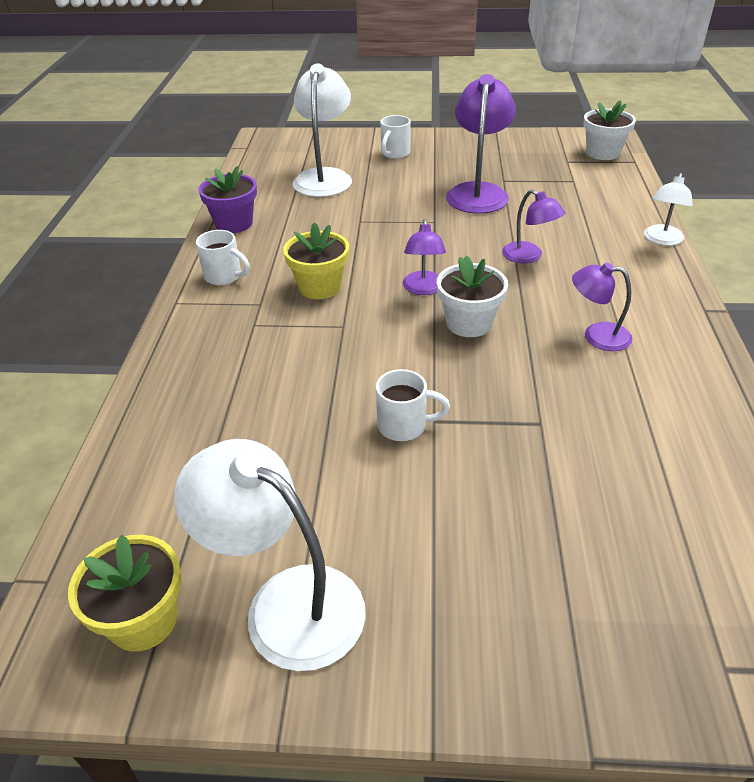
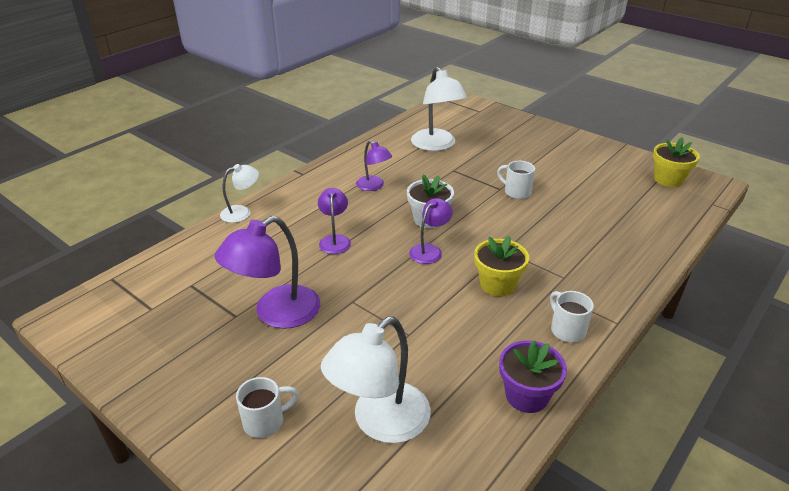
camera: 145 degrees left, 5 degrees down
white lamp [174,439,366,671] -> white lamp moved to [411,67,468,151]
white flower pot [583,100,636,160] -> none

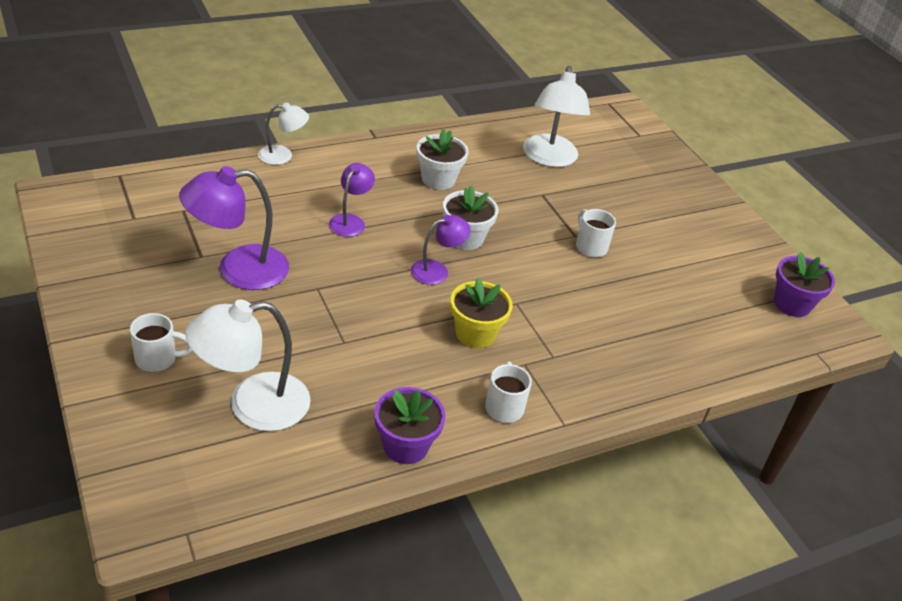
camera: 20 degrees right, 5 degrees up
purple lamp [356,140,392,191] -> white flower pot [417,129,469,190]
yellow flower pot [653,137,700,187] -> purple flower pot [774,252,835,317]

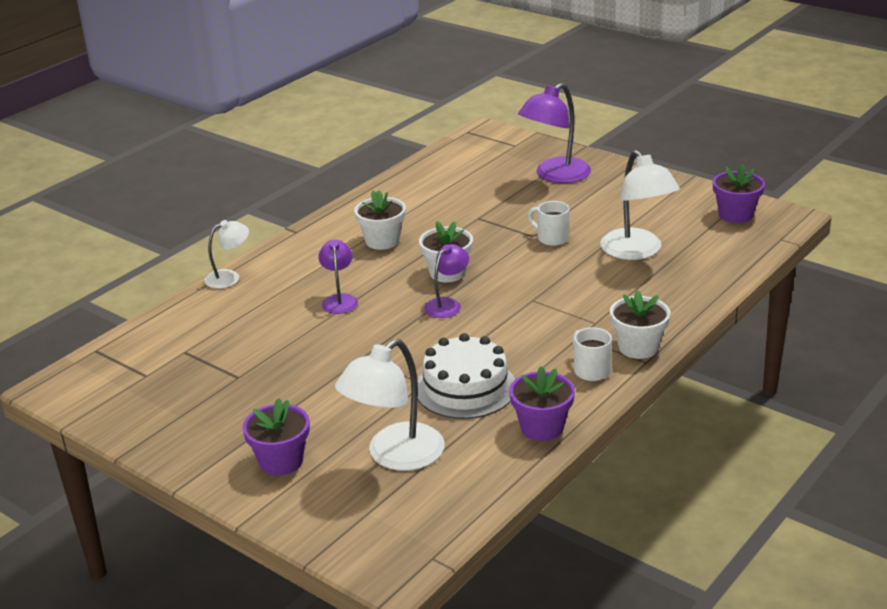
camera: 20 degrees left, 10 degrees down
white mug [130,313,192,372] -> purple flower pot [242,398,310,476]
purple lamp [179,166,289,290] -> purple lamp moved to [518,83,591,183]
yellow flower pot [450,277,513,348] -> none
white lamp [523,66,590,167] -> white lamp moved to [600,150,680,260]
none -> white cake [418,333,515,419]
none -> white flower pot [610,290,670,359]

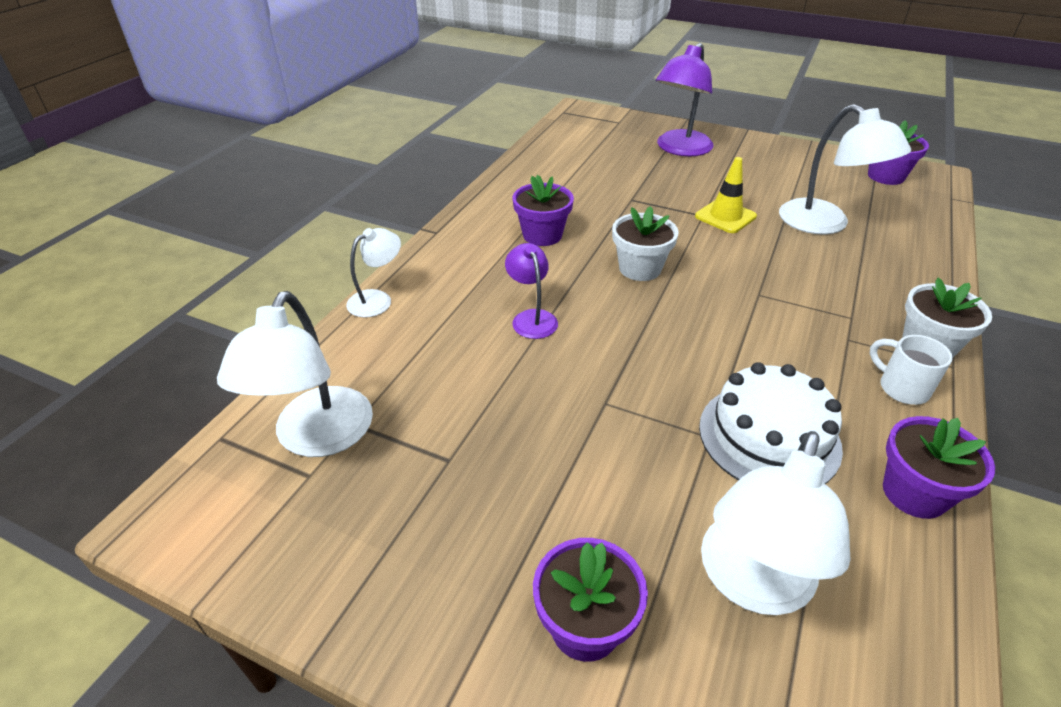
camera: 15 degrees left, 10 degrees up
white flower pot [354,190,406,250] -> purple flower pot [513,175,574,246]
purple lamp [424,244,469,318] -> none
white mug [528,201,570,246] -> yellow traffic cone [695,157,757,233]
none -> white lamp [217,291,373,457]

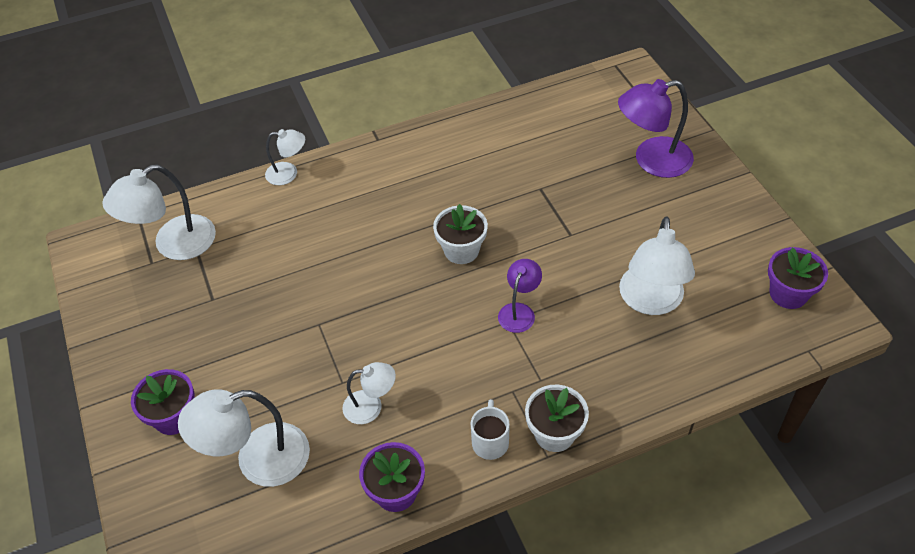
camera: 45 degrees right, 10 degrees up
purple lamp [505,243,558,339] -> purple lamp moved to [498,259,542,333]
purple flower pot [513,175,574,246] -> none
yellow traffic cone [695,157,757,233] -> none
white cake [699,362,843,484] -> white lamp [342,362,396,424]

